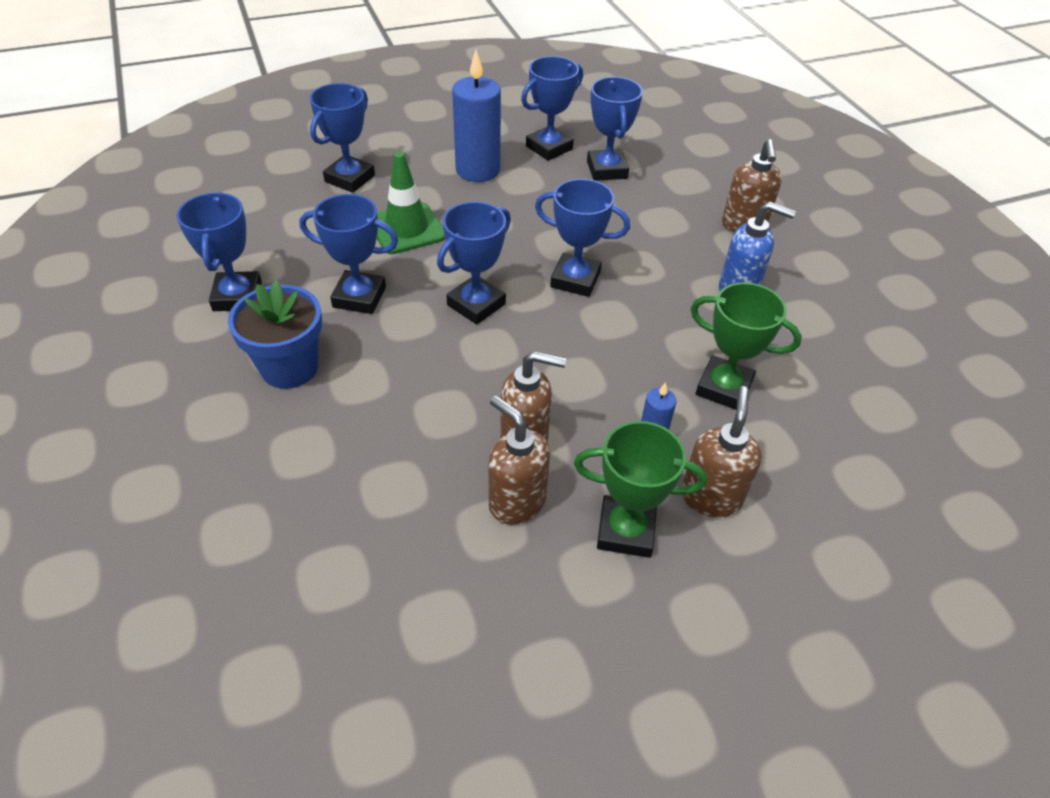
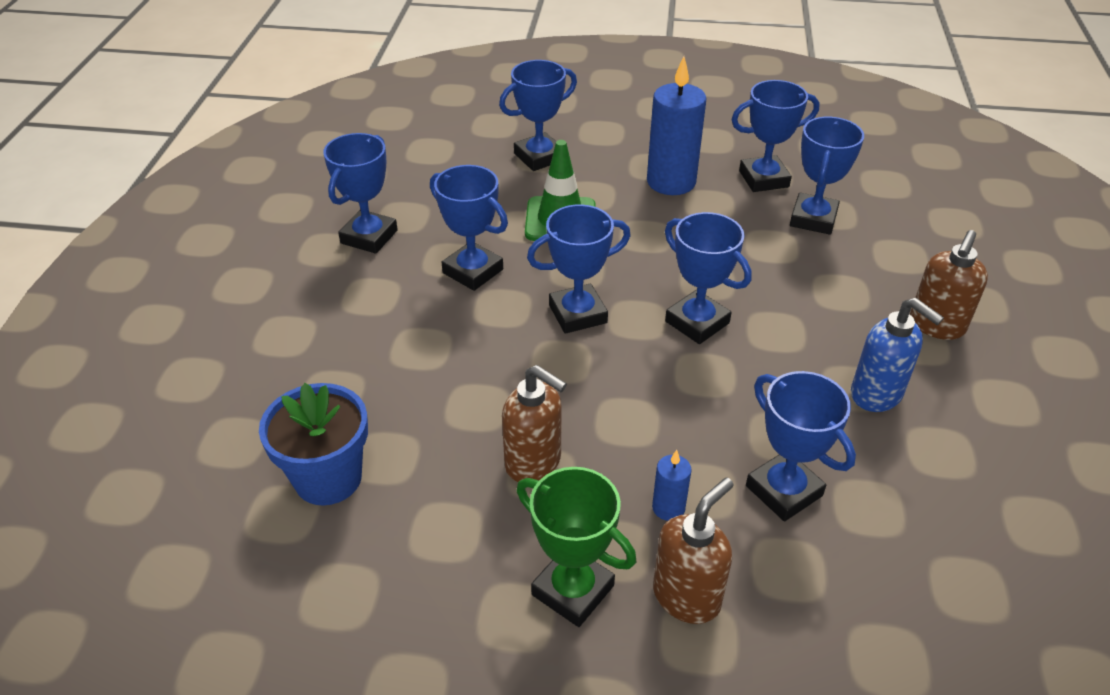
camera: 30 degrees right, 5 degrees down
blue flower pot [228,280,322,389] -> blue flower pot moved to [259,383,368,506]
brown soap dispenser [488,396,550,525] -> none
green trophy [691,282,802,410] -> blue trophy [746,371,856,521]

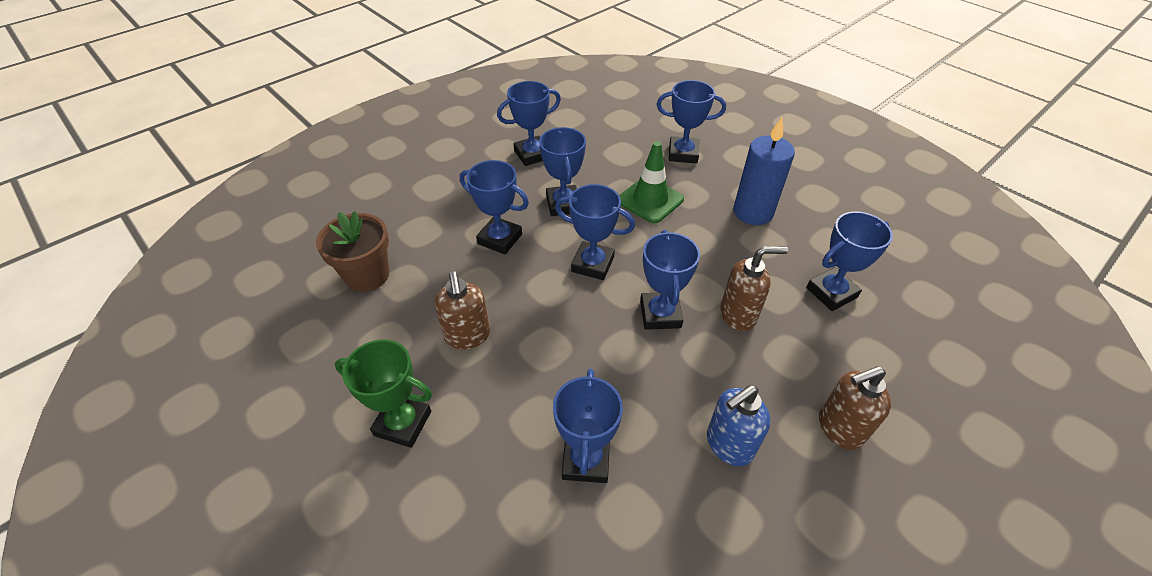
camera: 40 degrees right, 5 degrees up
blue flower pot [259,383,368,506] -> brown flower pot [316,211,389,292]
green trophy [516,467,636,627] -> green trophy turned 60 degrees counterclockwise [335,340,432,448]
blue candle [652,450,692,521] -> none
brown soap dispenser [653,477,734,624] -> brown soap dispenser moved to [720,246,788,331]
blue trophy [731,80,820,192] -> blue trophy moved to [460,160,529,254]
blue soap dispenser [851,298,944,412] -> blue soap dispenser turned 60 degrees clockwise [707,385,771,466]

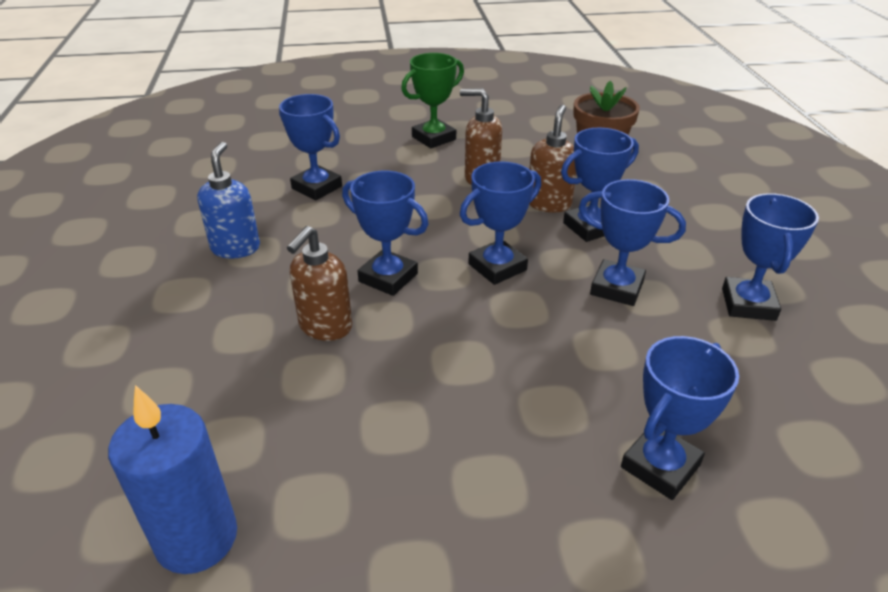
camera: 125 degrees right, 10 degrees down
green traffic cone [619,141,684,223] -> none
blue candle [733,117,795,225] -> blue candle moved to [108,385,237,574]
blue trophy [806,211,893,311] -> none
brown soap dispenser [819,366,891,450] -> brown soap dispenser moved to [529,105,576,212]

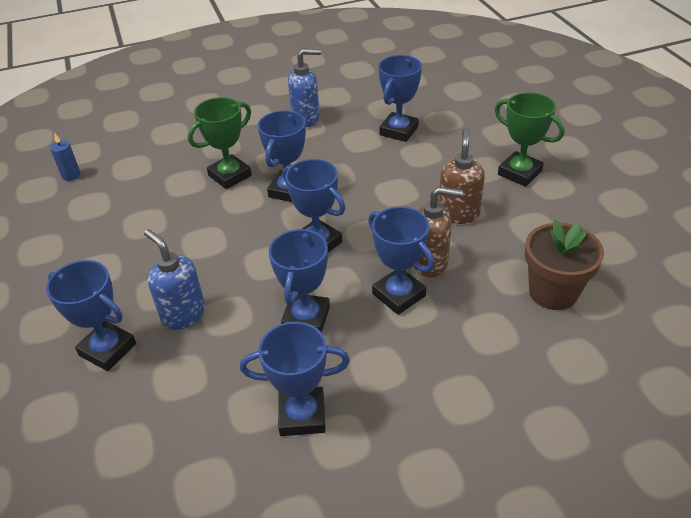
camera: 80 degrees right, 5 degrees up
blue candle [108,385,237,574] -> blue candle [50,134,80,181], size x0.47
brown soap dispenser [287,226,352,341] -> green trophy [188,97,252,189]
none -> blue soap dispenser [144,229,205,330]

